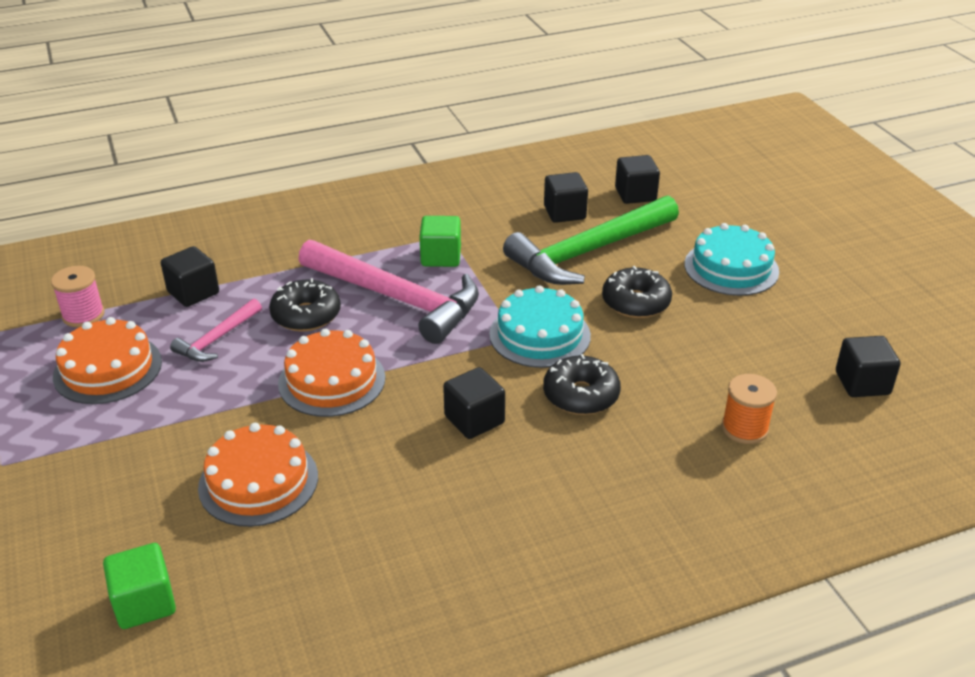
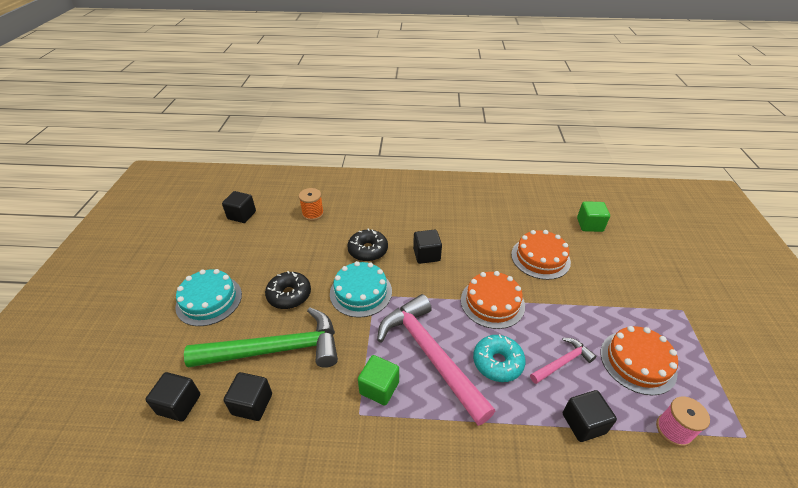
camera: 155 degrees left, 5 degrees up
black donut [269,278,341,331] -> turquoise donut [473,334,526,382]

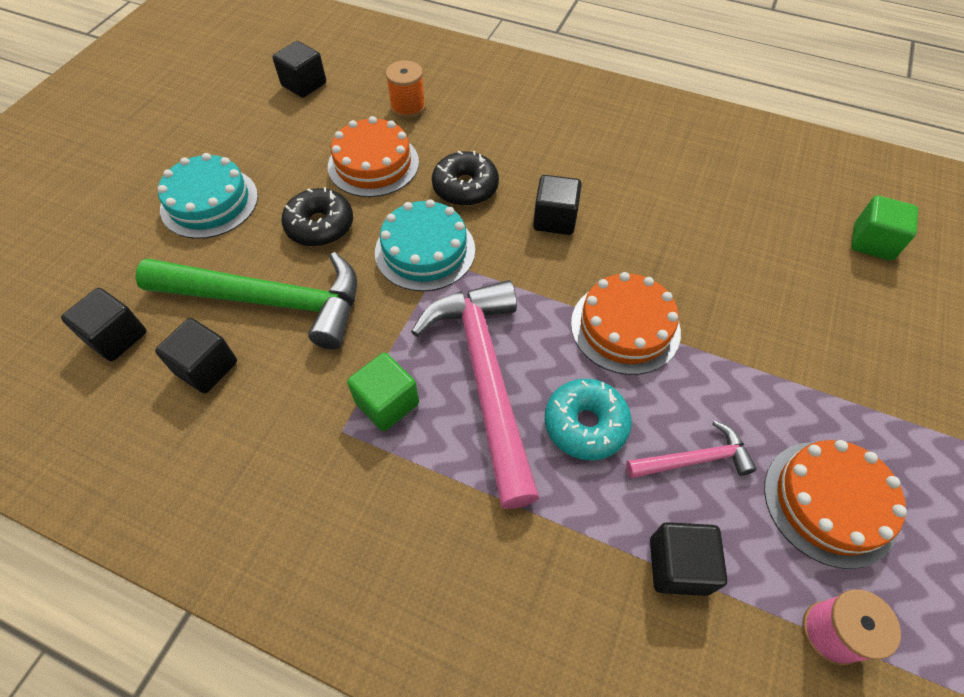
camera: 20 degrees right, 15 degrees up
orange cake [511,230,571,280] -> orange cake moved to [328,116,419,197]

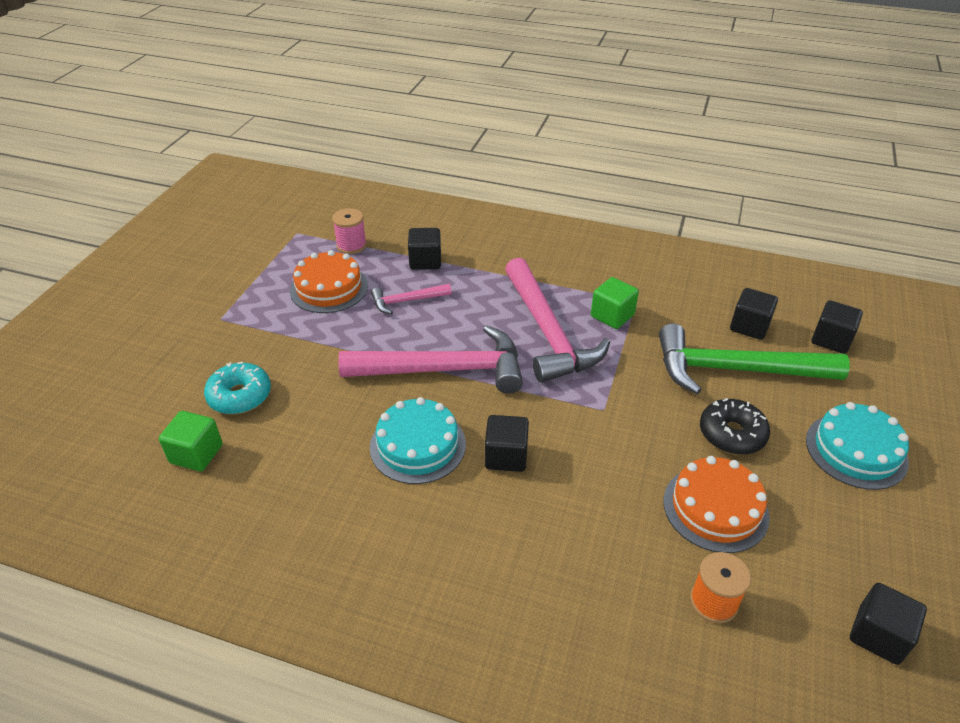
camera: 175 degrees right, 15 degrees down
turquoise cake [375,199,475,291] -> turquoise cake moved to [370,397,466,484]
black donut [432,151,499,206] -> none
turquoise donut [545,379,632,461] -> turquoise donut moved to [204,362,271,414]
orange cake [571,272,681,375] -> pink hammer [338,326,523,394]

